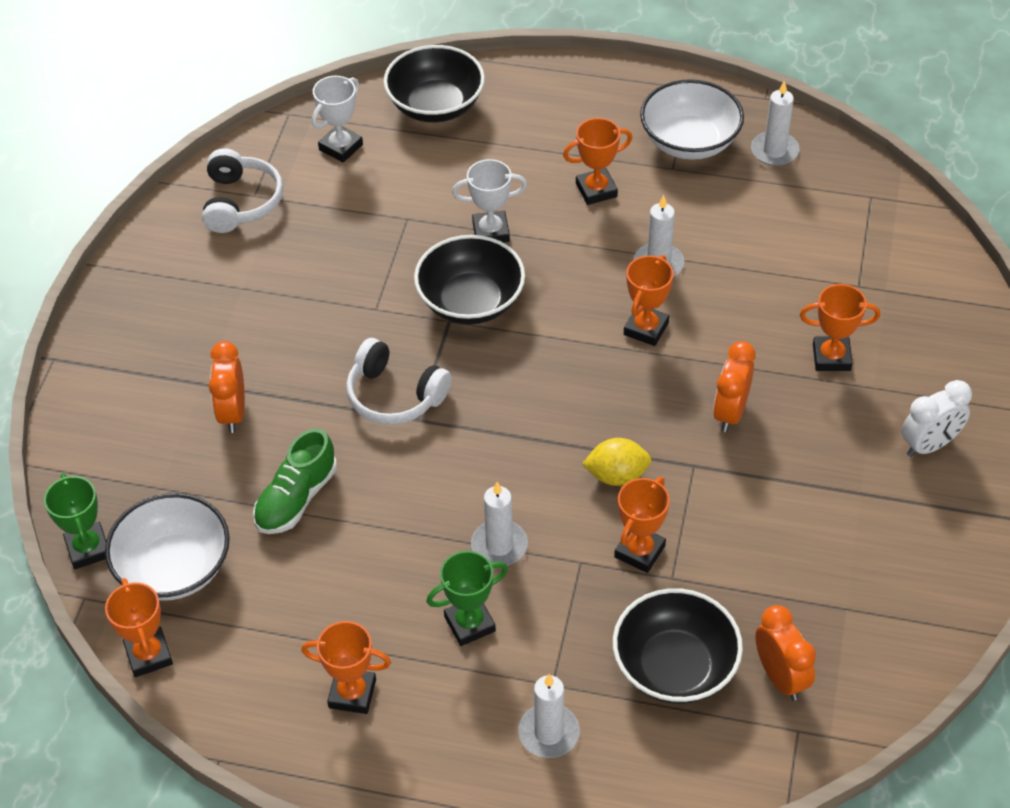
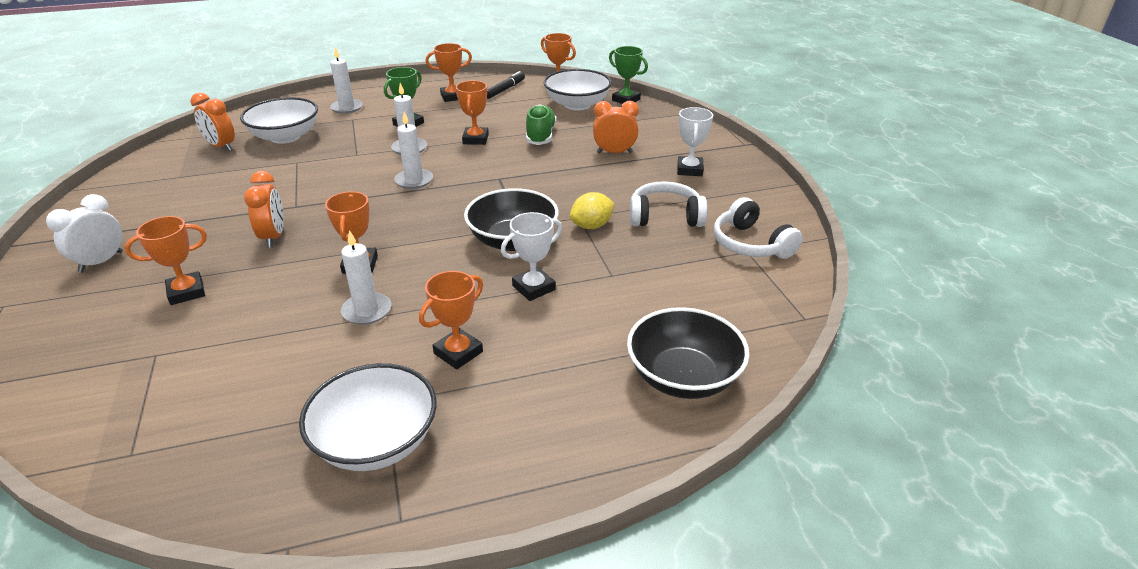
camera: 150 degrees right, 15 degrees down
orange clock [209,341,245,433] -> orange clock turned 60 degrees counterclockwise [593,101,639,153]
white trophy [312,76,363,162] -> white trophy moved to [677,107,713,176]
white headphones [346,338,452,425] -> white headphones moved to [630,181,708,227]
yellow lemon [582,438,652,486] -> yellow lemon moved to [570,192,614,229]
black bowl [613,588,743,704] -> white bowl [240,97,318,144]
orange trophy [614,477,670,573] -> orange trophy moved to [456,80,489,145]
white candle [751,81,800,166] -> white candle moved to [394,112,433,189]
none -> black marker [487,71,525,99]

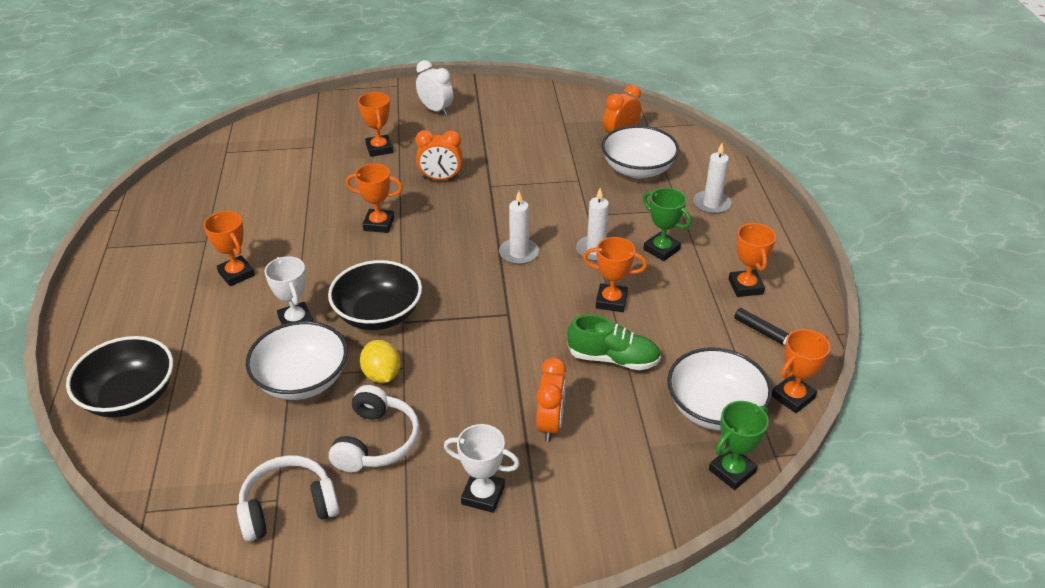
camera: 100 degrees right, 5 degrees up
white bowl [299,363,437,471] -> white bowl moved to [246,321,348,400]
white candle [341,230,391,325] -> none

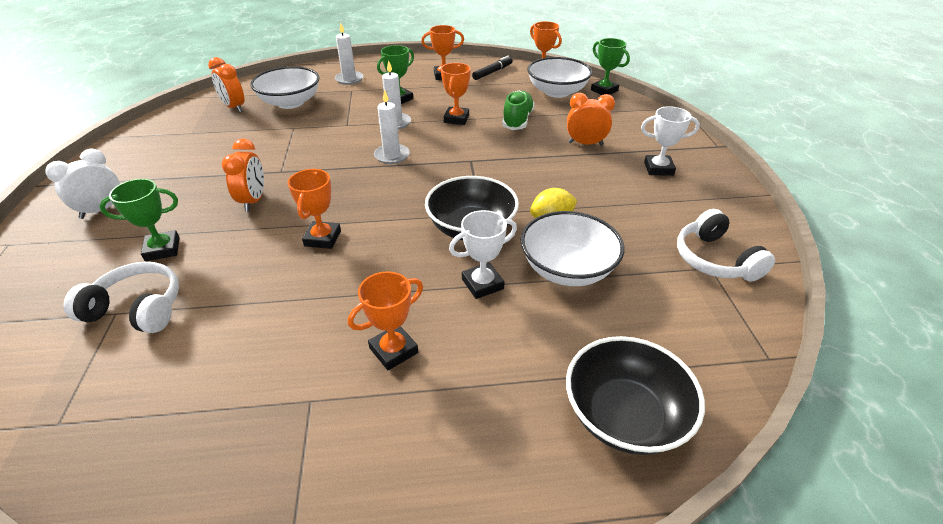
camera: 90 degrees left, 0 degrees up
white headphones [329,385,420,472] -> white headphones moved to [64,262,179,333]
orange trophy [358,92,393,157] -> green trophy [99,179,180,261]
white trophy [444,424,520,513] -> white trophy turned 75 degrees clockwise [641,106,700,176]

